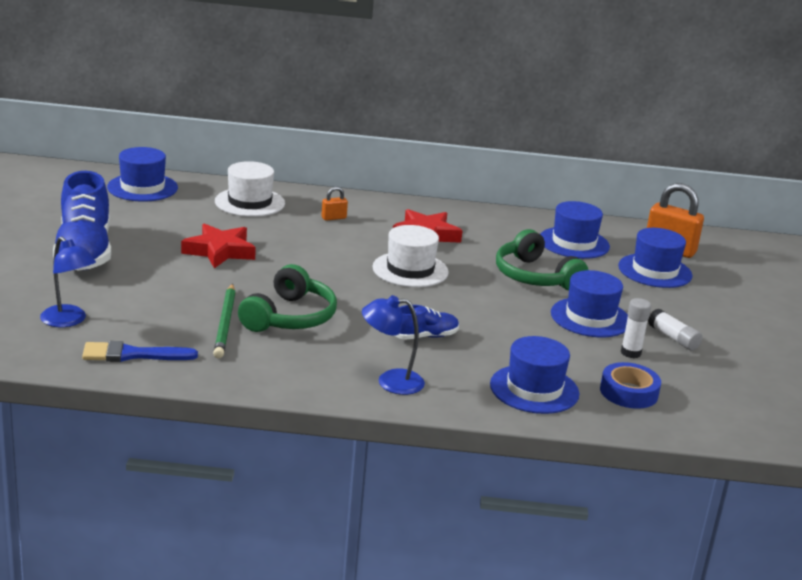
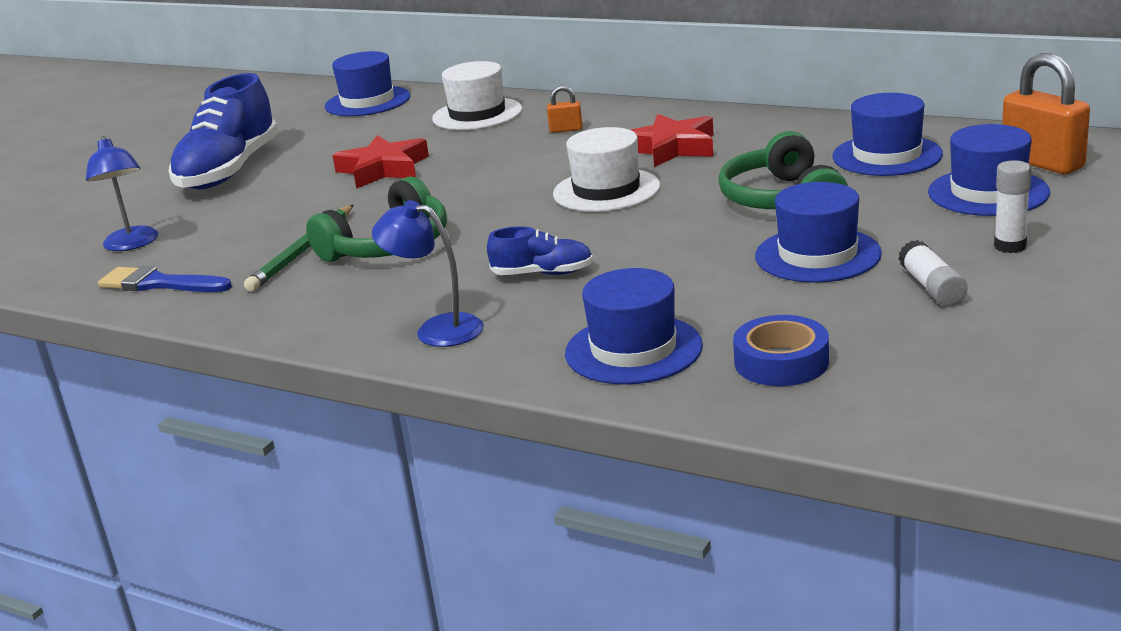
camera: 30 degrees right, 0 degrees up
white glue stick [621,298,651,358] -> white glue stick moved to [994,160,1031,253]

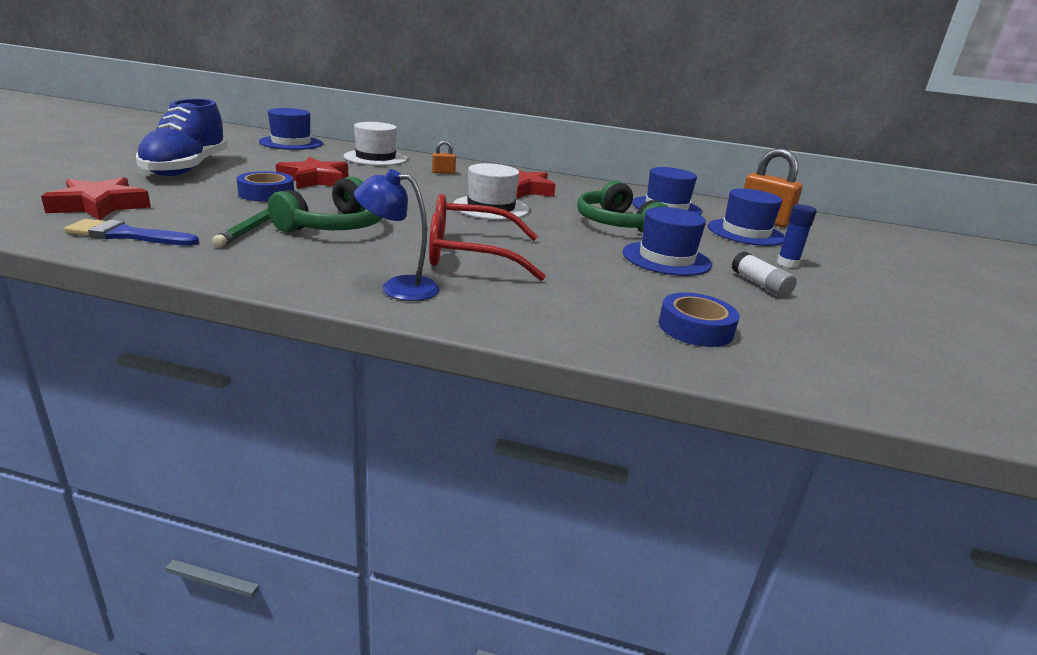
camera: 20 degrees left, 0 degrees up
blue lamp [86,136,158,251] -> red star [41,177,151,220]
blue shoe [487,226,593,275] -> red glasses [429,194,546,281]
blue hat [565,268,703,384] -> none
white glue stick [994,160,1031,253] -> blue glue stick [777,204,817,268]
none -> blue tape [237,171,294,202]

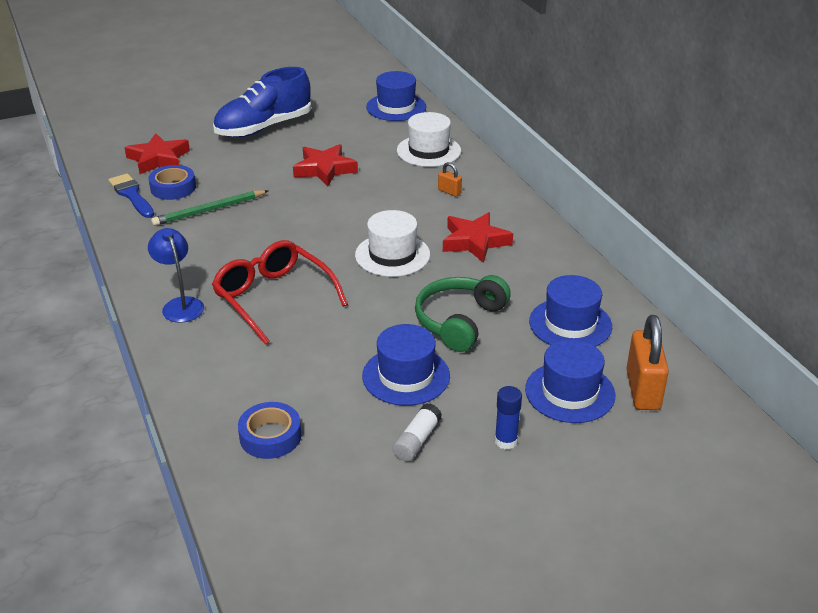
camera: 55 degrees right, 10 degrees up
blue tape [237,171,294,202] -> blue tape moved to [149,165,196,200]
green headphones [268,177,382,232] -> none

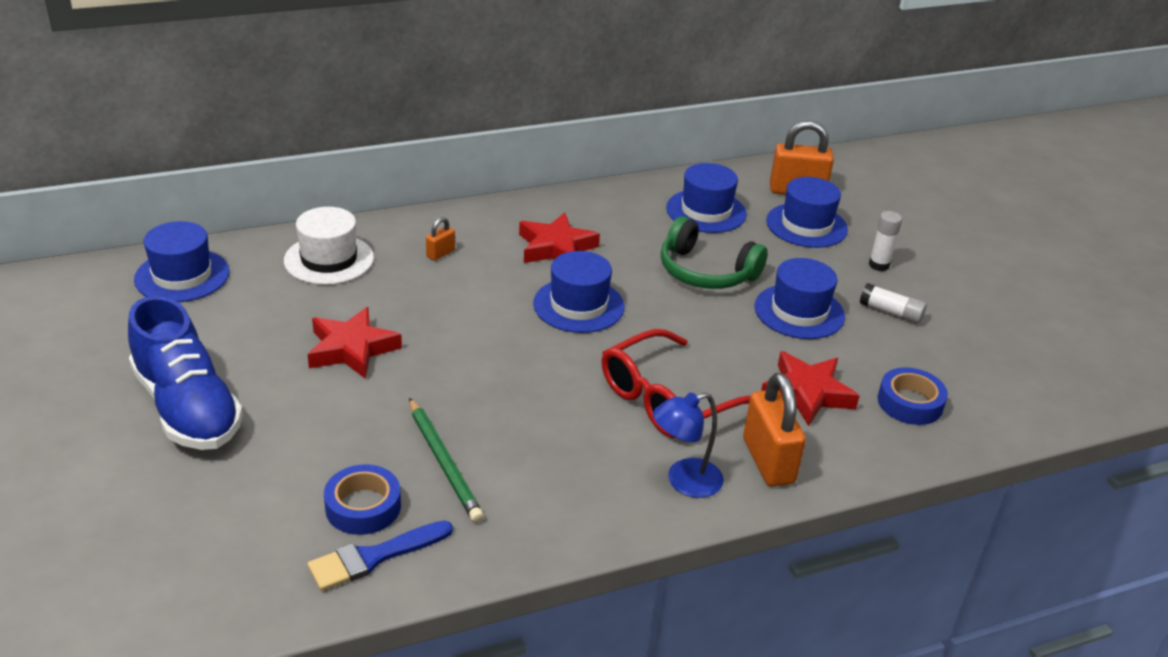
camera: 90 degrees left, 0 degrees up
red star [124,133,190,174] -> red star moved to [761,351,860,426]
white hat [355,210,430,277] -> blue hat [533,251,624,333]
blue glue stick [495,386,522,450] -> white glue stick [869,211,902,271]
none -> orange padlock [743,373,806,487]

